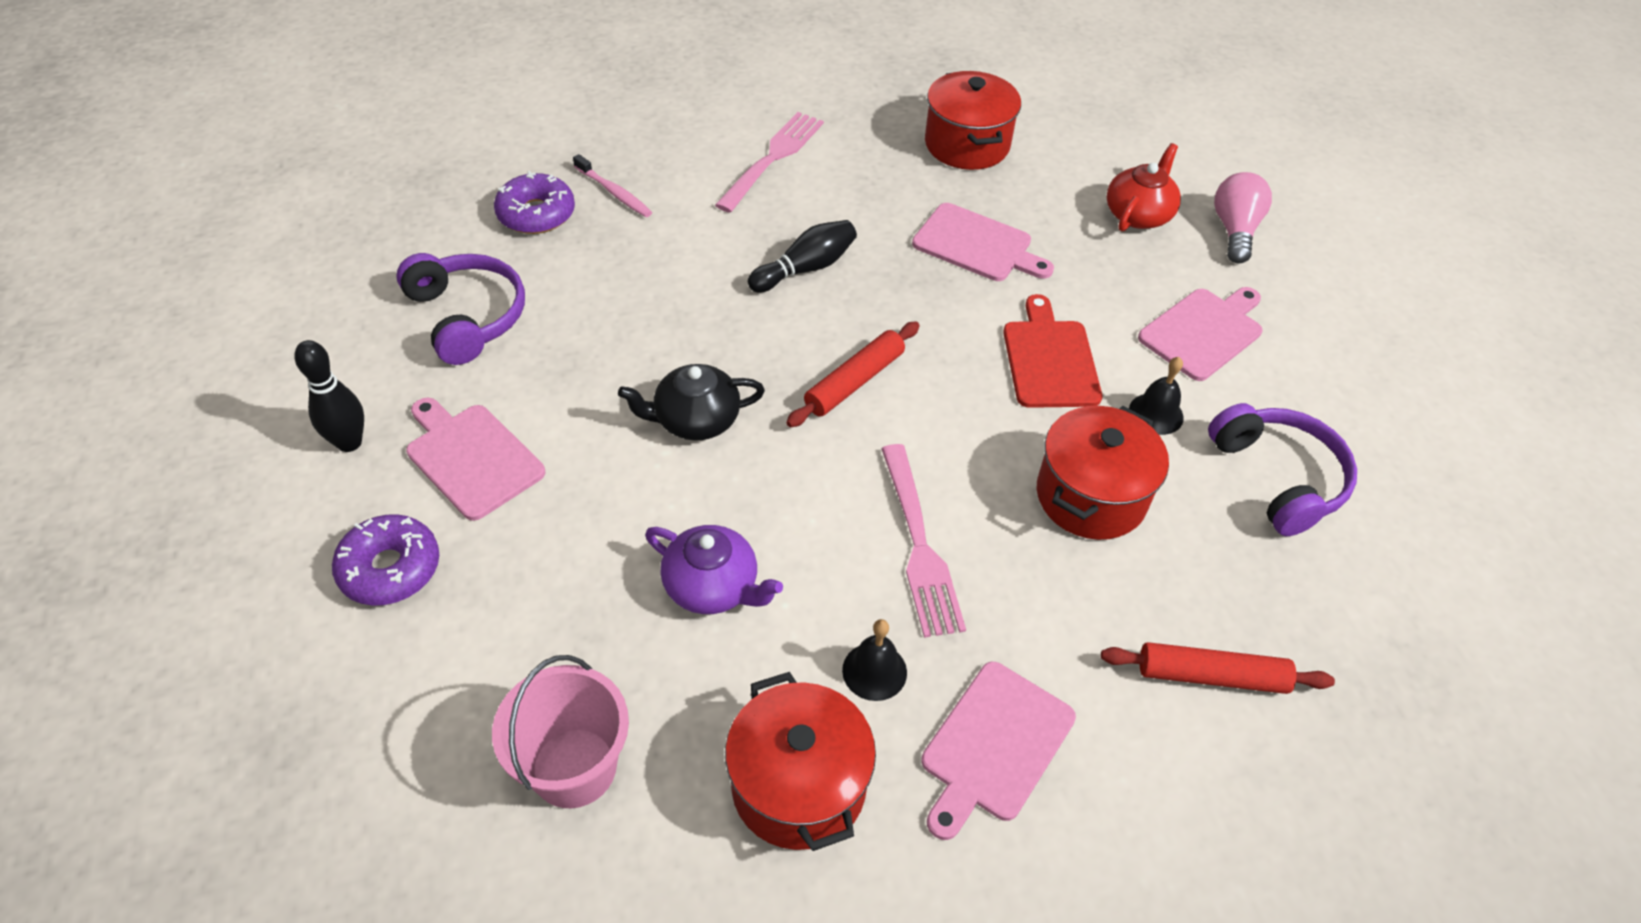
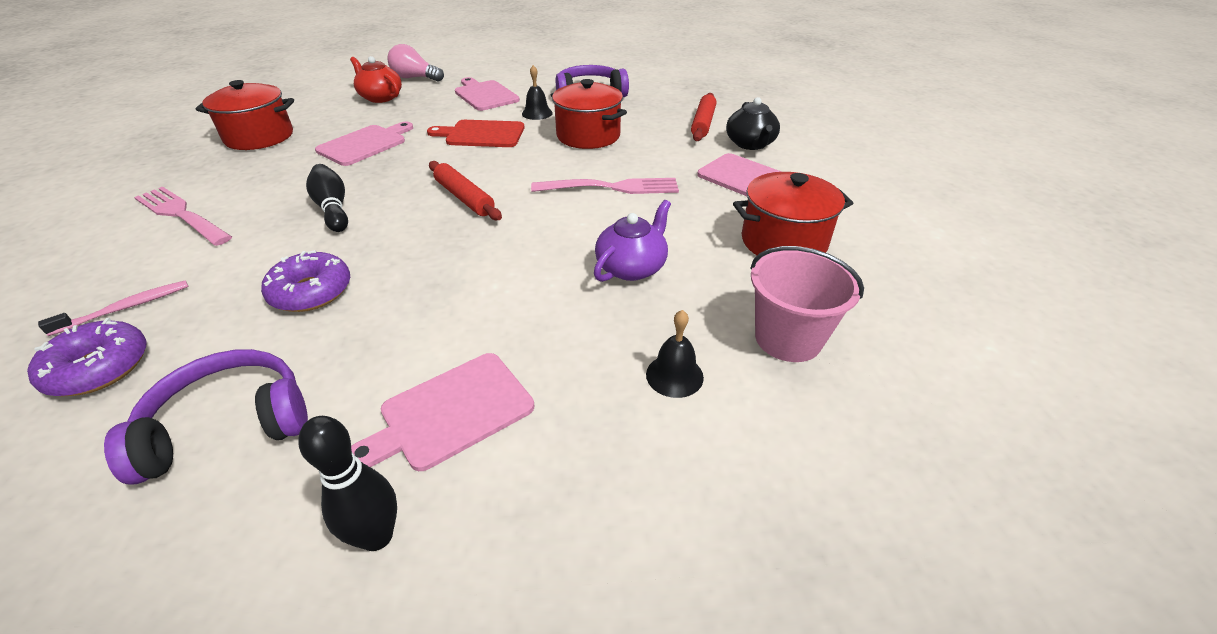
camera: 80 degrees left, 10 degrees down
purple donut [332,514,439,606] -> purple donut moved to [261,250,350,312]
black teapot [618,364,765,441] -> black teapot moved to [726,97,780,150]
black bell [842,619,907,701] -> black bell moved to [646,310,704,398]

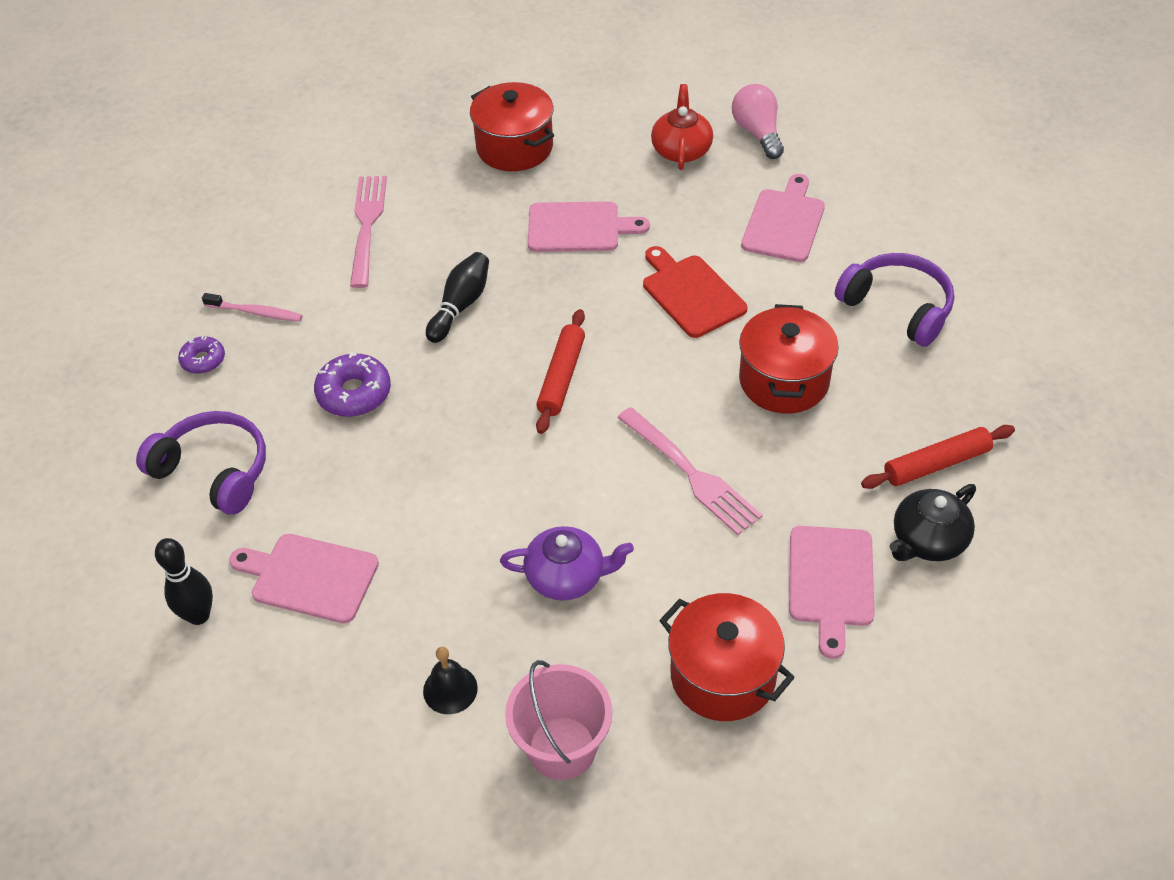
camera: 55 degrees right, 10 degrees up
purple donut [27,318,146,396] -> purple donut [178,336,225,374], size x0.61
black bell [522,65,553,120] -> none

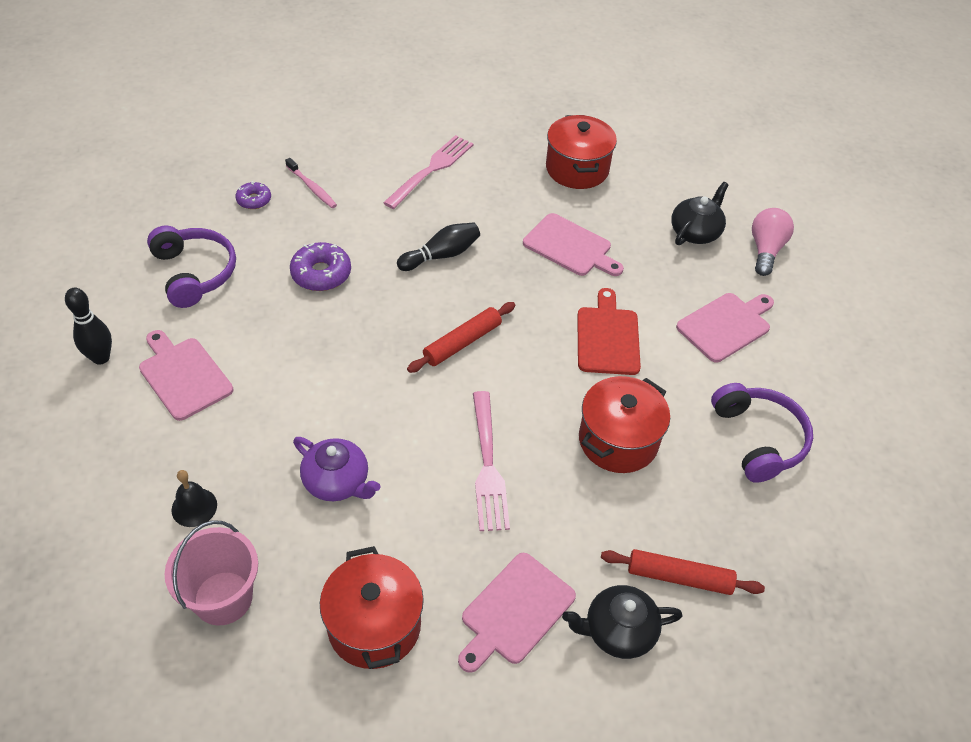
camera: 30 degrees right, 0 degrees up
red teapot [651,84,713,170] -> black teapot [671,182,729,245]

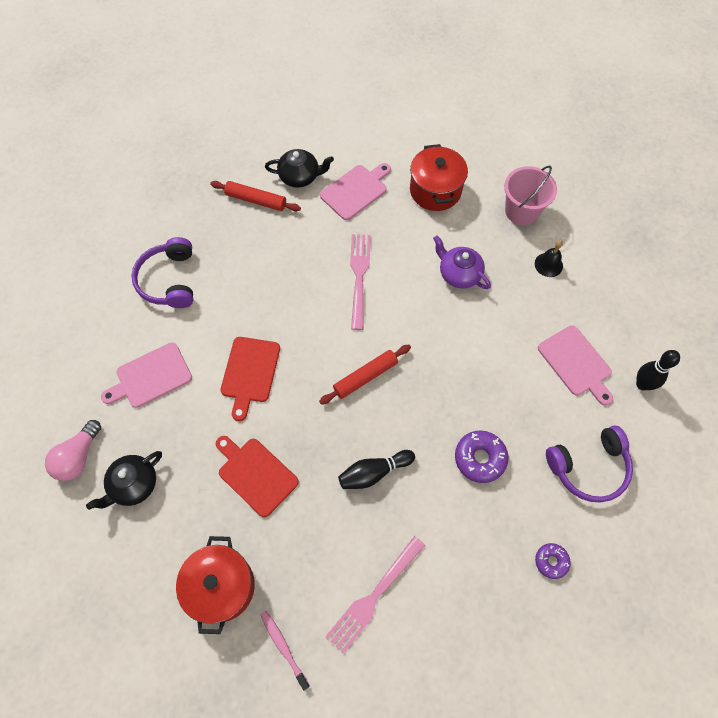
camera: 170 degrees left, 15 degrees up
purple headphones [147,226,236,308] -> purple headphones turned 90 degrees counterclockwise [546,426,633,502]
pink toothbrush [285,158,337,208] -> pink toothbrush moved to [260,610,310,691]
pink cutting board [523,213,624,276] -> red cutting board [216,436,299,517]
red pot [579,376,670,473] -> none

